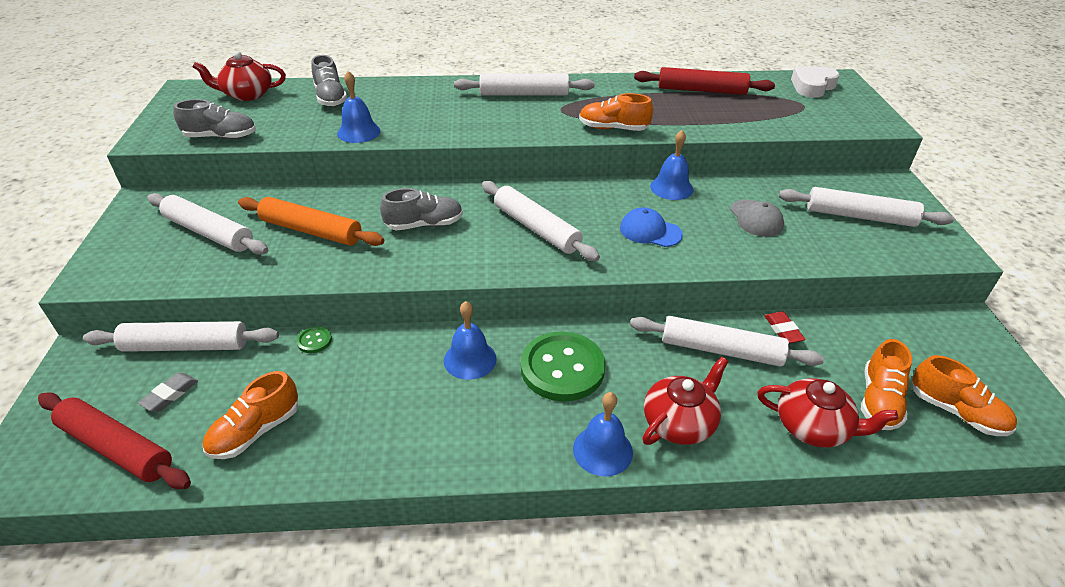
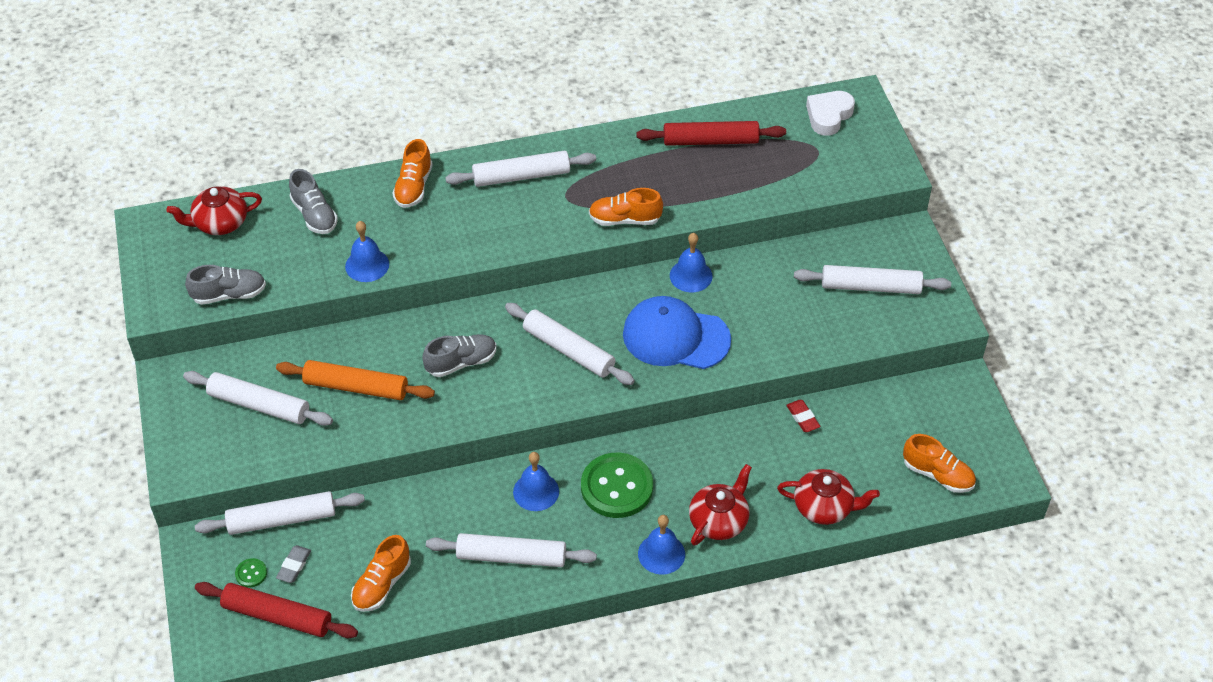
camera: 10 degrees left, 10 degrees up
green button [296,326,332,353] -> green button moved to [235,558,267,588]
blue cap [620,207,683,247] -> blue cap [623,296,731,369], size x1.83
white rolling pin [630,316,824,367] -> white rolling pin moved to [426,533,597,567]
grey cap [730,200,784,237] -> none
orange shoe [861,339,912,430] -> orange shoe moved to [392,139,433,208]

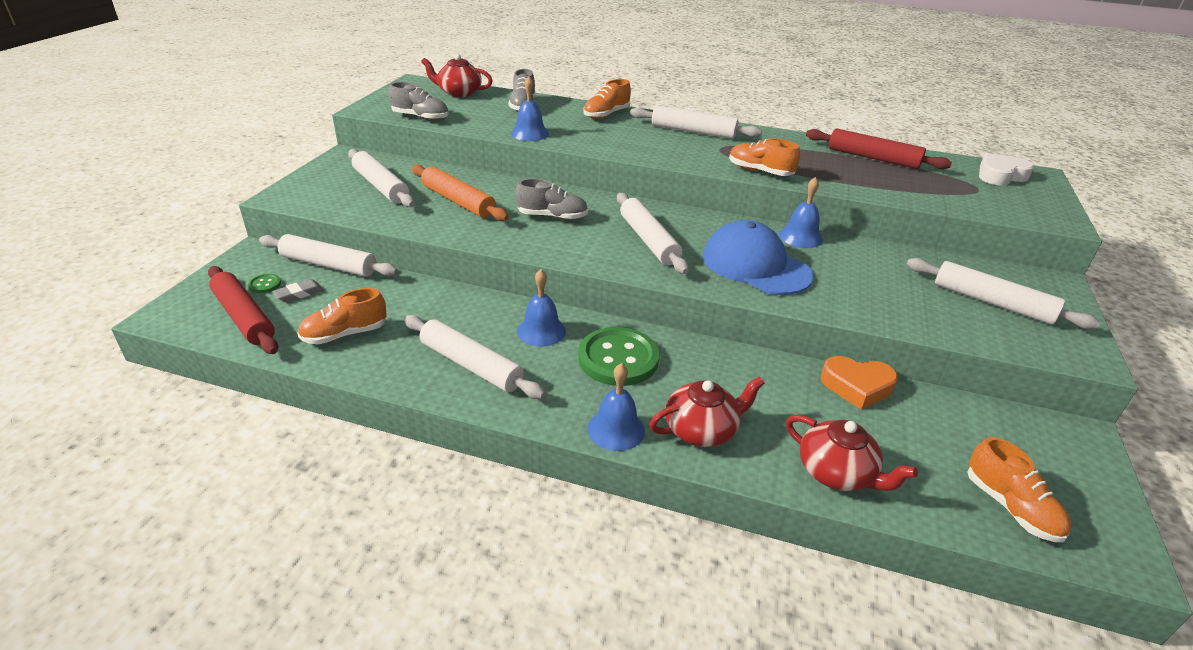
camera: 30 degrees right, 15 degrees down
red eraser [786,400,821,432] -> orange heart [820,356,898,410]

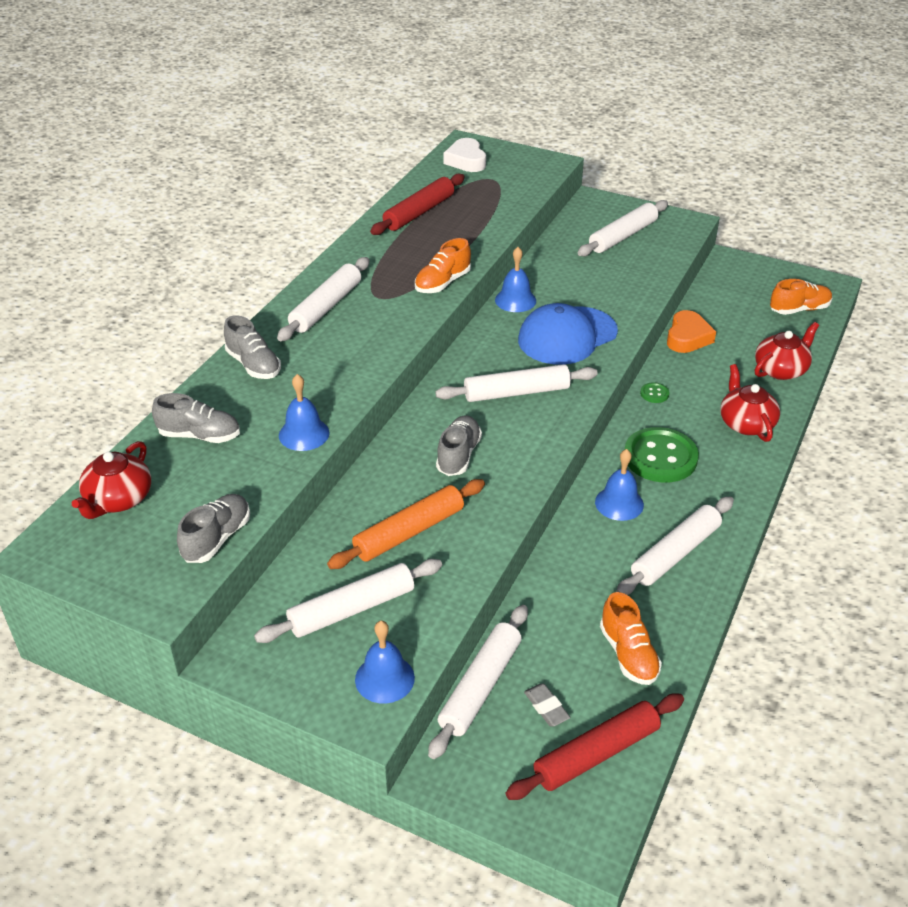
camera: 80 degrees left, 5 degrees up
green button [248,274,281,293] -> green button moved to [640,382,670,403]
orange shoe [584,79,631,119] -> grey shoe [224,315,281,379]
blue bell [587,363,645,451] -> blue bell moved to [355,621,415,703]

